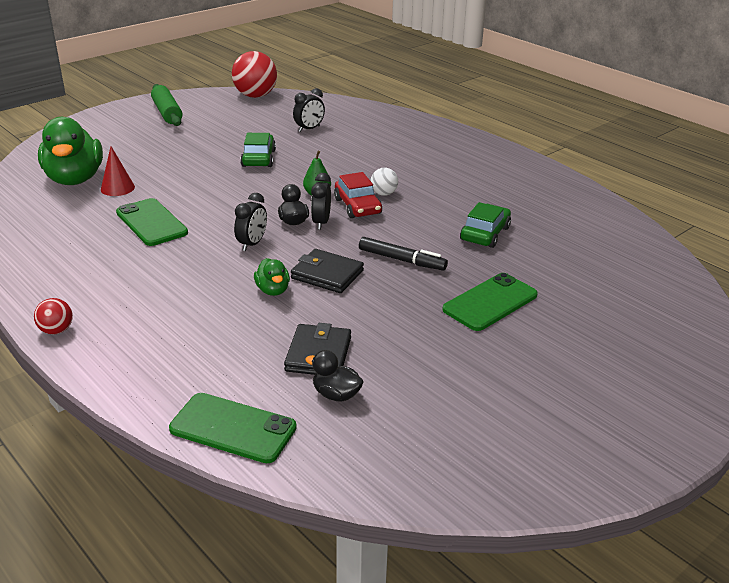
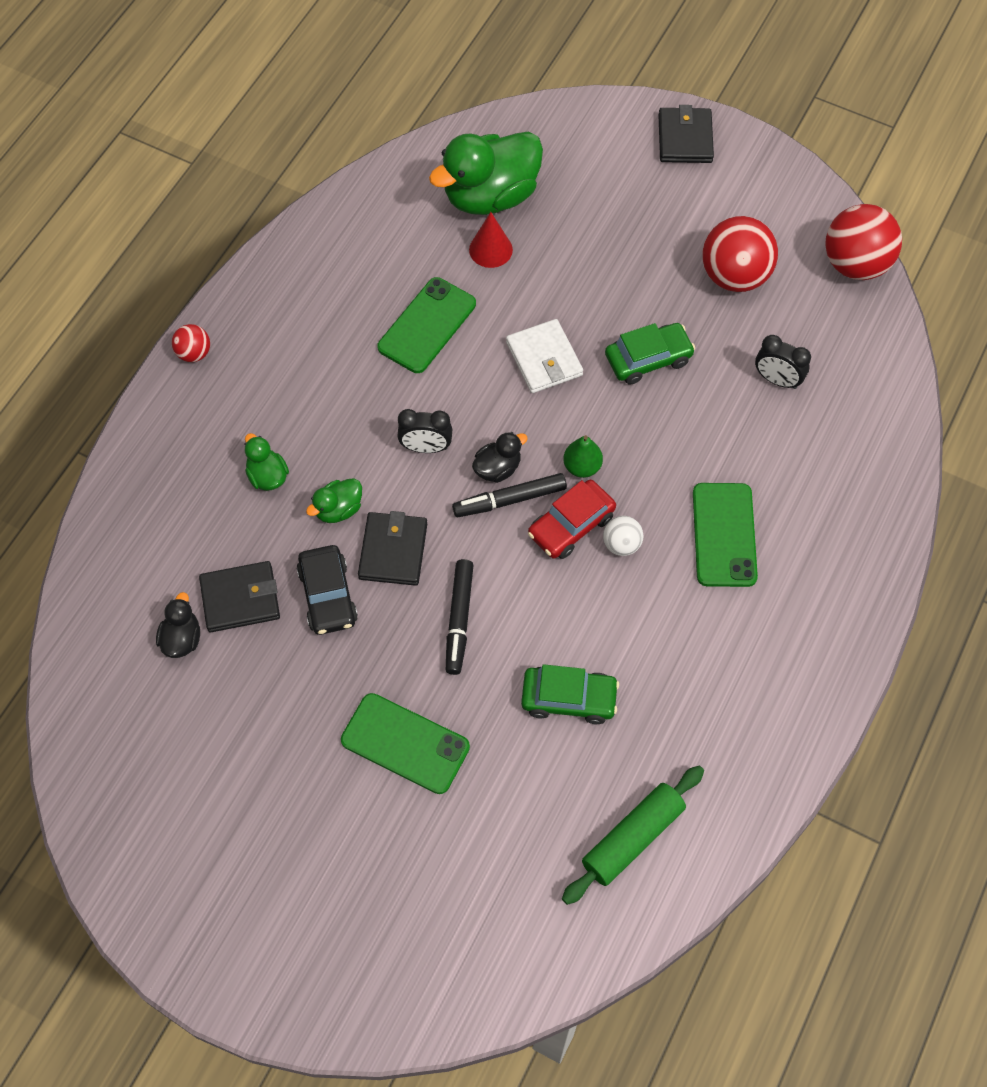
camera: 70 degrees right, 30 degrees up
green rolling pin [151,84,182,126] -> green rolling pin moved to [562,766,704,905]
green phone [169,393,297,463] -> green phone moved to [693,483,758,587]
black clock [311,173,331,230] -> black marker [452,473,567,517]
none -> green duck [244,433,289,491]
none -> black car [297,545,358,635]
none -> white wallet [506,319,583,393]
none -> black wallet [659,105,714,163]
none -> red ball [702,216,778,292]

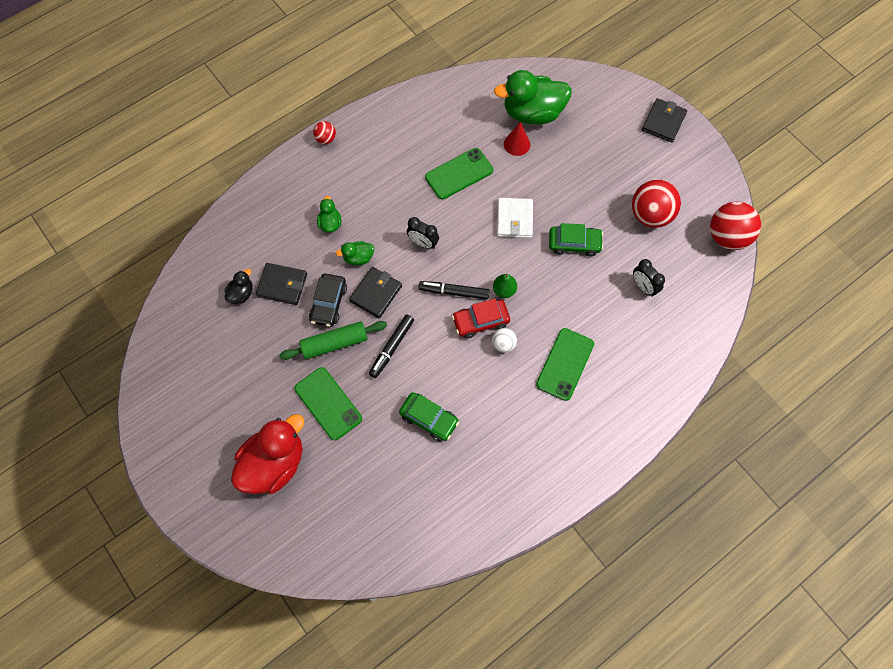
camera: 25 degrees right, 5 degrees up
black duck [472,432,528,483] -> none
green rolling pin [562,766,704,905] -> green rolling pin moved to [279,321,387,360]
none -> red duck [231,414,304,494]

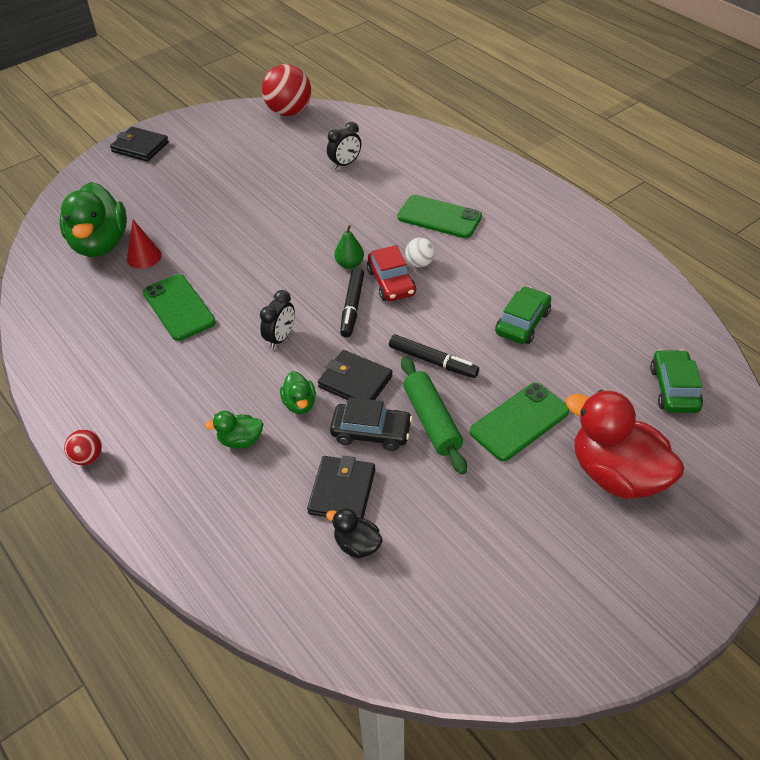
camera: 90 degrees left, 20 degrees down
white wallet [497,198,533,238] -> none
green car [549,223,603,257] -> green car moved to [650,349,703,413]
red ball [632,180,681,228] -> none

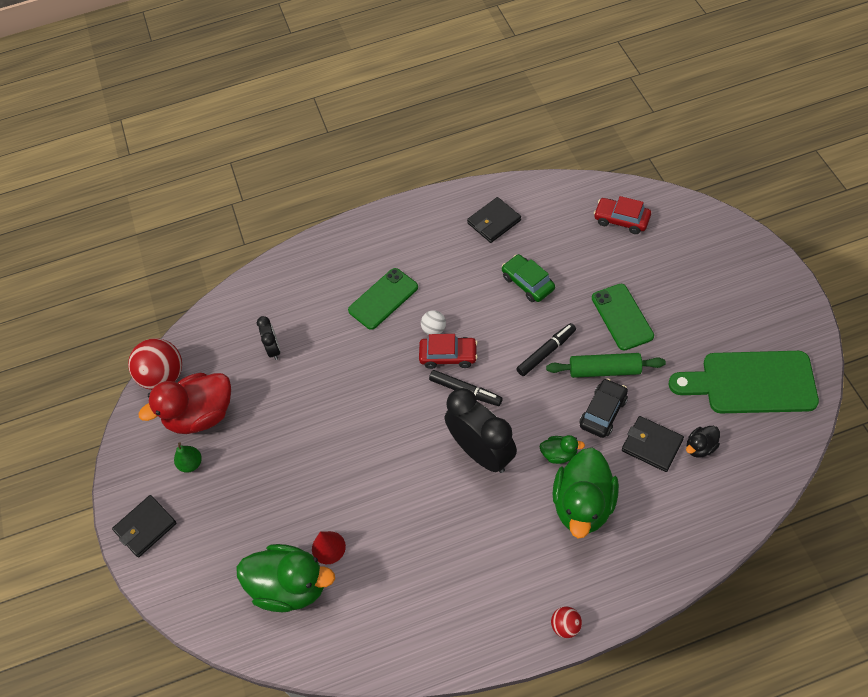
camera: 65 degrees left, 10 degrees up
green phone [143,274,216,341] -> none
green duck [205,411,263,448] -> green duck [552,448,619,538], size x2.17
black clock [260,290,295,349] -> black clock [445,388,517,473], size x2.05
black wallet [318,350,393,400] -> black wallet moved to [467,197,521,243]
green pear [335,225,364,269] -> green pear moved to [174,442,202,473]
red duck [566,390,684,499] -> red duck moved to [139,373,231,434]
green car [650,349,703,413] -> red car [594,196,651,234]
none -> green cutting board [669,351,819,413]

